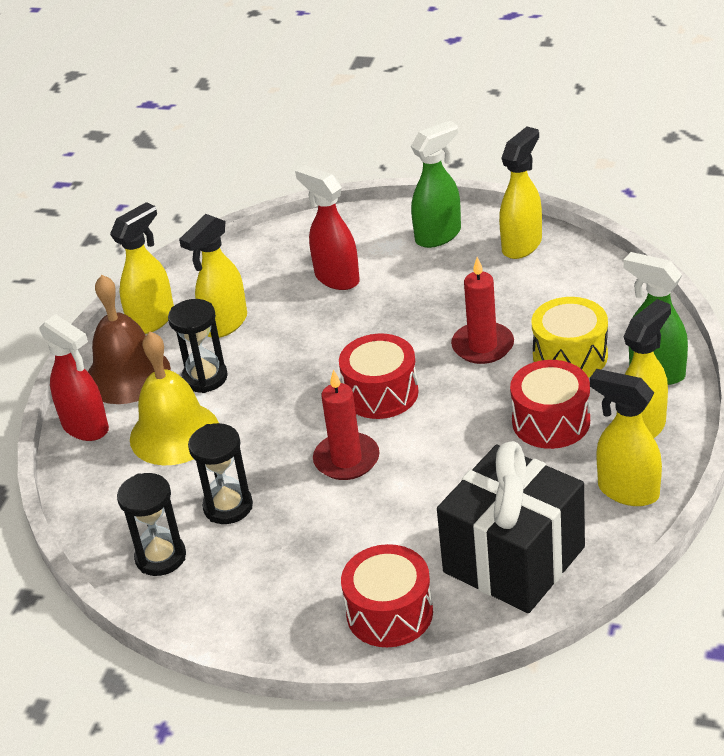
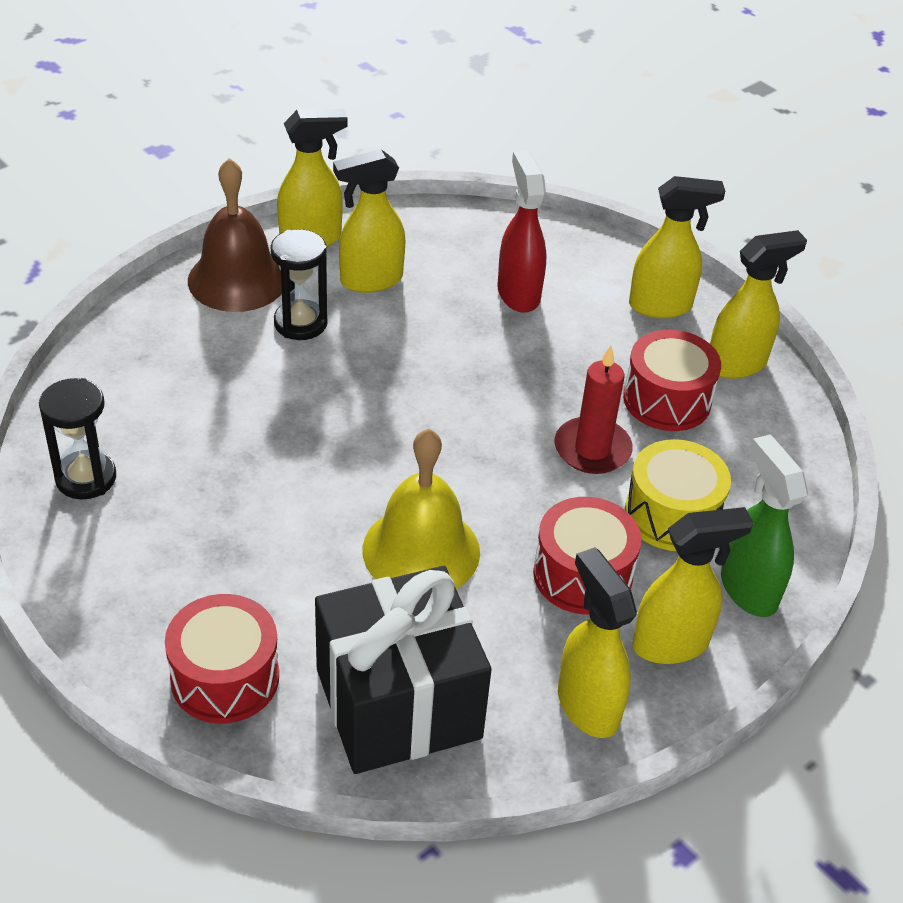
camera: 25 degrees right, 5 degrees up
red spray bottle [40,314,109,441] -> none
yellow bell [130,332,219,465] -> yellow bell moved to [362,428,480,589]
black hourglass [188,423,253,524] -> none
red candle [313,369,380,480] -> none
red drum [339,334,419,419] -> red drum moved to [623,330,721,431]
green spray bottle [411,121,461,248] -> yellow spray bottle [629,176,725,318]

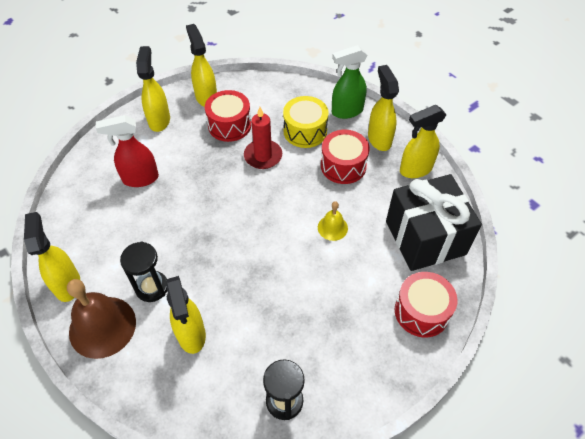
camera: 85 degrees left, 10 degrees up
yellow spray bottle [333,149,405,293] -> yellow spray bottle moved to [166,276,206,354]
yellow bell [362,428,480,589] -> yellow bell [318,201,348,241], size x0.51

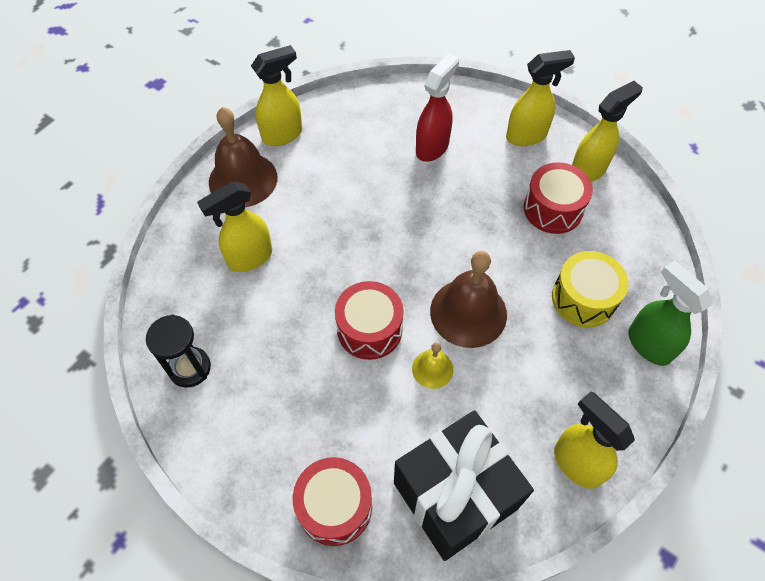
camera: 75 degrees right, 5 degrees up
red spray bottle [96,115,159,187] -> red spray bottle turned 60 degrees clockwise [416,54,459,162]
black hourglass [120,242,167,302] -> none
red candle [244,107,282,169] -> none
red drum [321,130,370,184] -> red drum moved to [335,281,403,360]
yellow spray bottle [368,65,399,151] -> none
none -> brown bell [430,251,507,348]

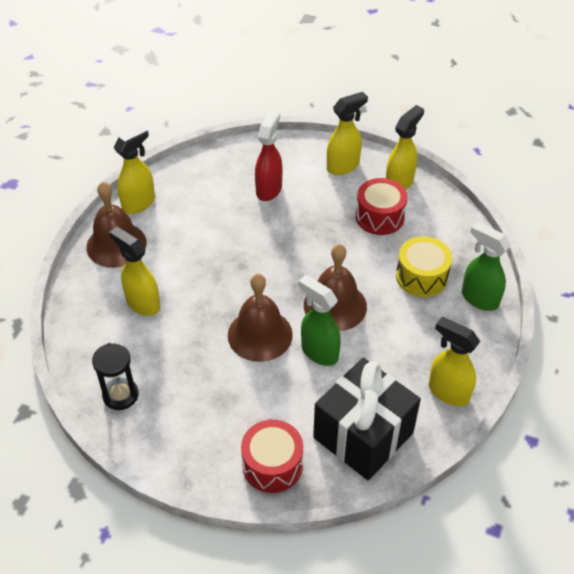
camera: 15 degrees left, 10 degrees down
yellow spray bottle [197,181,272,272] -> yellow spray bottle turned 90 degrees clockwise [109,227,160,316]
red drum [335,281,403,360] -> brown bell [228,274,293,362]
yellow bell [412,342,453,389] -> green spray bottle [298,275,341,366]

